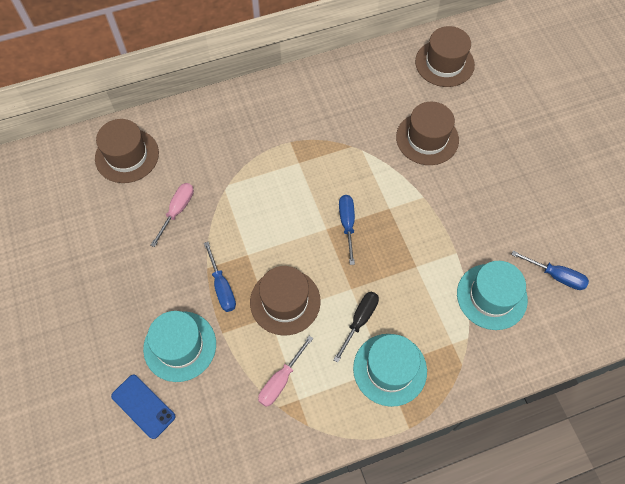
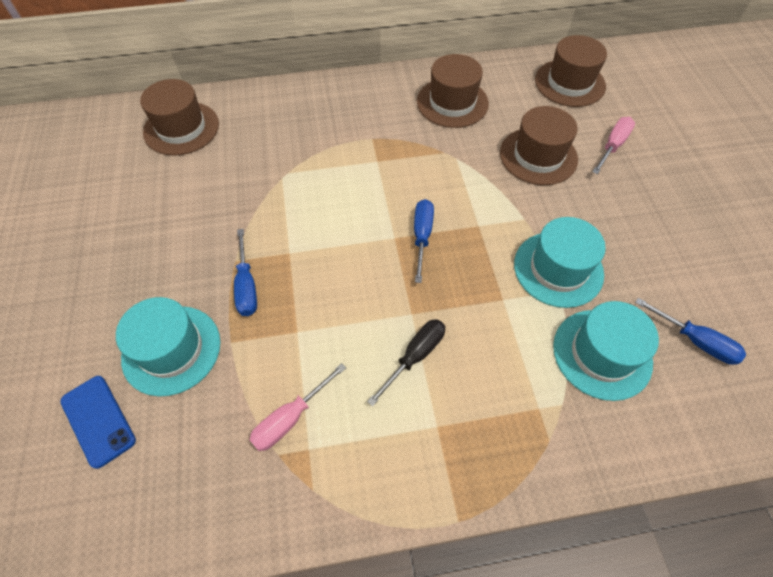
camera: 10 degrees right, 5 degrees down
pink screwdriver [151,183,194,247] -> pink screwdriver moved to [592,117,635,174]
brown hat [250,266,321,336] -> brown hat moved to [417,54,489,128]
turquoise hat [353,334,427,407] -> turquoise hat moved to [514,217,606,308]

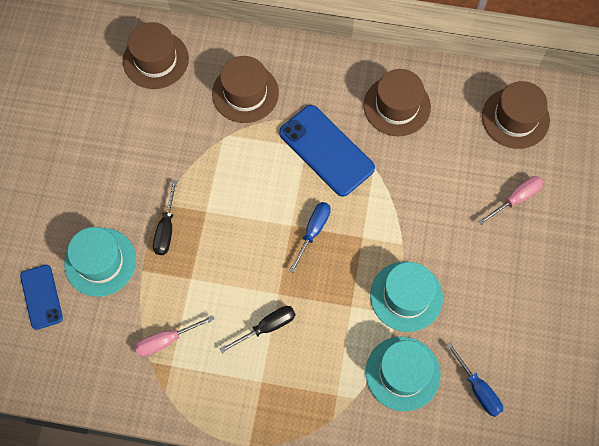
camera: 20 degrees right, 10 degrees up
blue screwdriver [234,229,257,316] -> black screwdriver [153,180,177,255]
brown hat [500,106,578,185] -> brown hat moved to [212,56,279,123]
none -> blue phone [279,105,375,197]

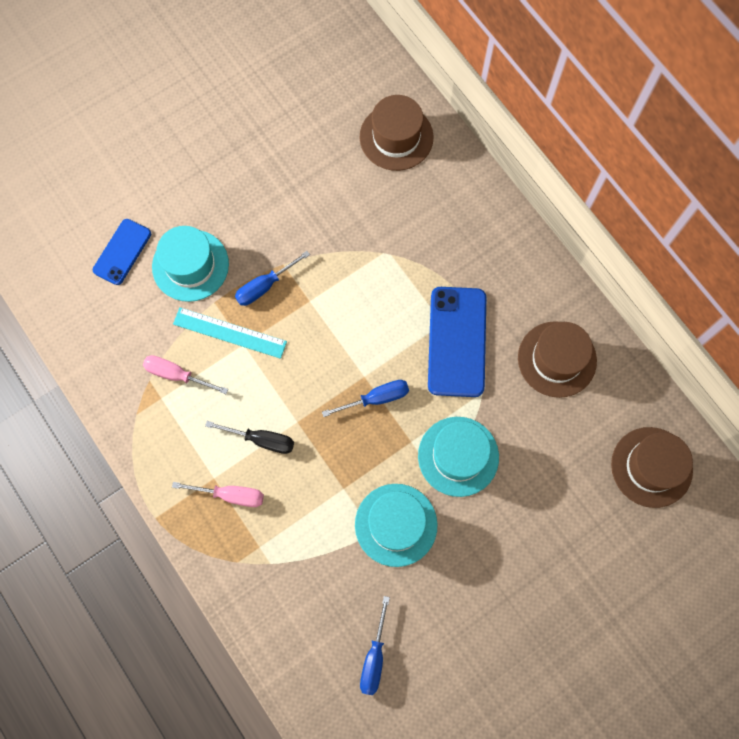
camera: 45 degrees right, 5 degrees up
black screwdriver [153,180,177,255] -> blue screwdriver [235,251,310,306]
brown hat [212,56,279,123] -> none
turquoise hat [366,337,441,411] -> turquoise hat moved to [418,417,499,497]
pink screwdriver [478,176,543,225] -> pink screwdriver moved to [172,482,264,507]
none -> turquoise ruler [173,307,287,359]

